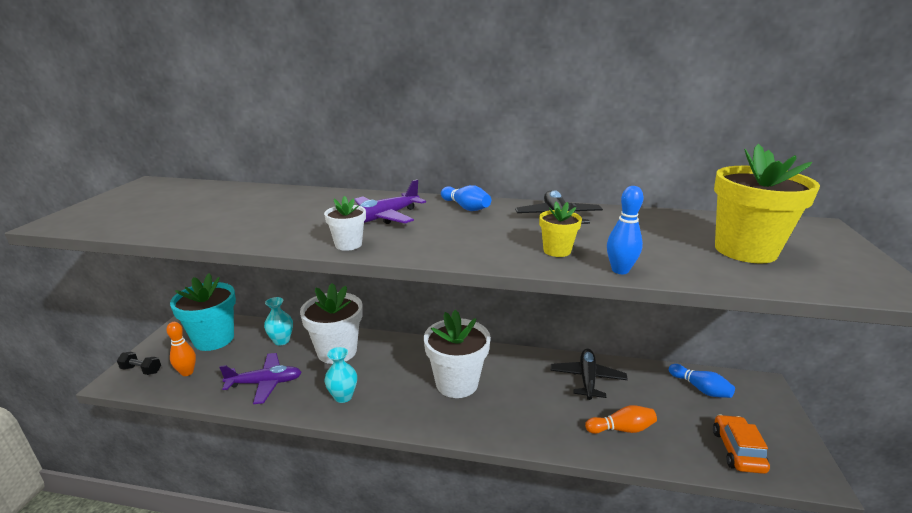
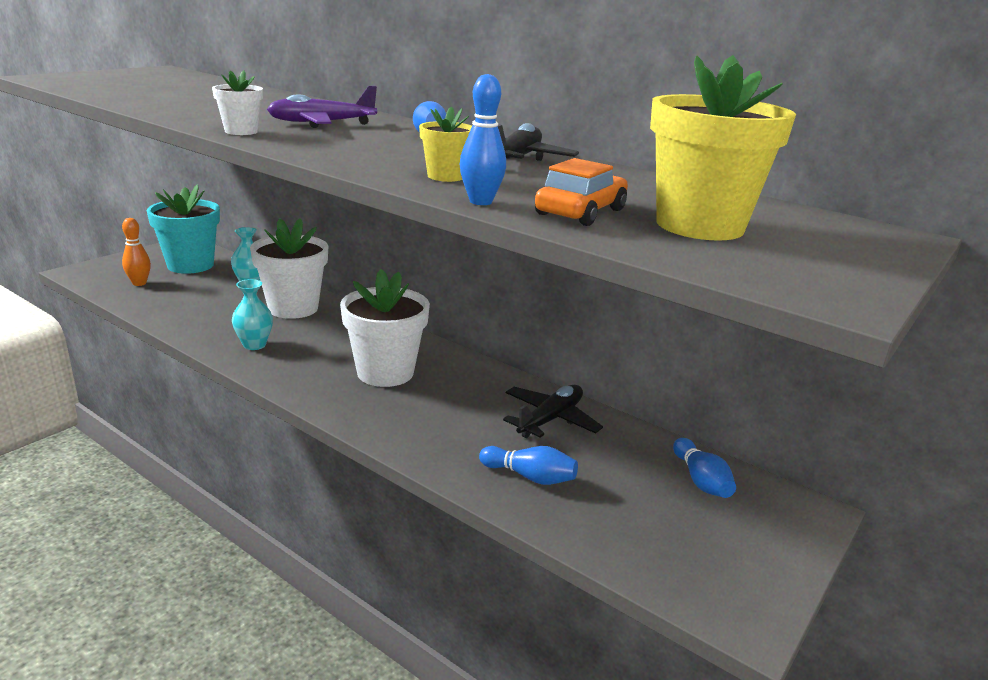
camera: 25 degrees right, 0 degrees up
black dumbbell [117,352,161,375] -> none
purple plane [220,353,302,404] -> none
orange bowling pin [585,405,657,434] -> blue bowling pin [479,446,578,485]
orange car [713,414,770,474] -> orange car moved to [535,158,628,226]

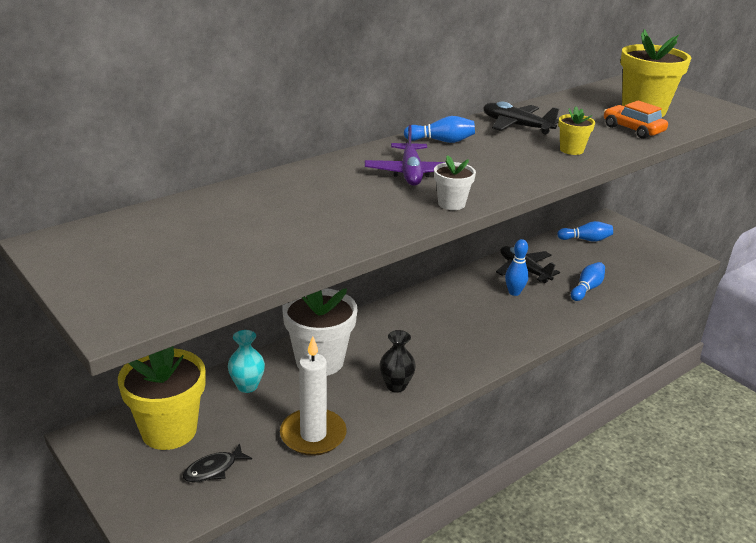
camera: 75 degrees left, 5 degrees up
orange bowling pin [122,218,151,286] -> black fish [183,443,252,482]
turquoise flower pot [147,184,220,274] -> yellow flower pot [118,346,206,450]
turquoise vase [232,279,273,350] -> black vase [380,330,416,393]
white flower pot [340,269,430,387] -> none
blue bowling pin [459,74,506,205] -> blue bowling pin moved to [505,239,529,296]
none -> white candle [280,336,347,456]

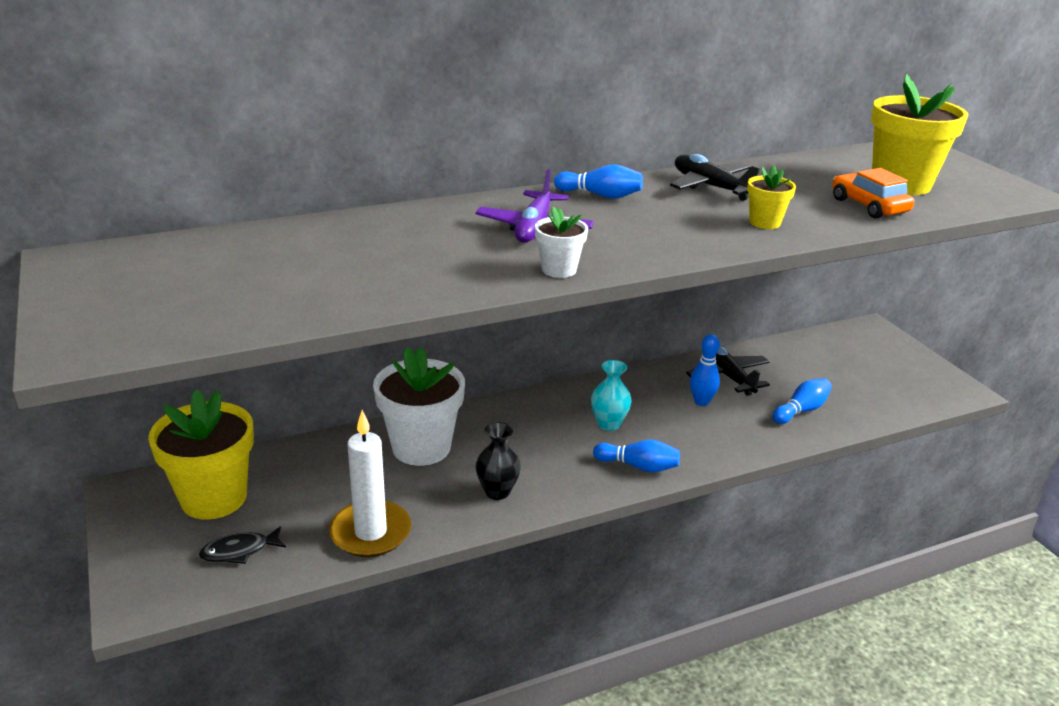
camera: 15 degrees right, 0 degrees up
turquoise vase [228,330,265,393] -> turquoise vase moved to [591,360,632,431]
blue bowling pin [557,221,613,242] -> blue bowling pin moved to [593,440,680,472]

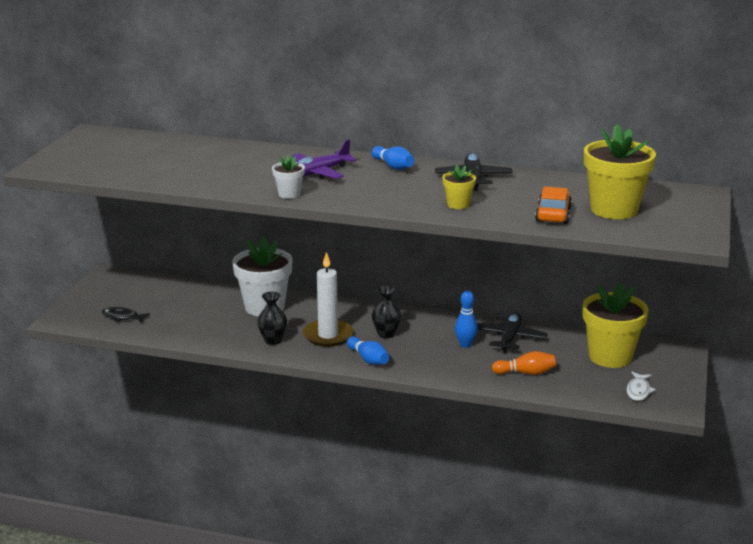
camera: 40 degrees right, 5 degrees down
yellow flower pot [148,389,254,520] -> yellow flower pot moved to [583,282,648,368]
white candle [329,410,411,557] -> white candle moved to [303,252,353,347]
turquoise vase [591,360,632,431] -> black vase [372,286,401,339]
blue bowling pin [772,378,832,424] -> orange bowling pin [492,351,556,375]
none -> white fish [627,372,656,401]

